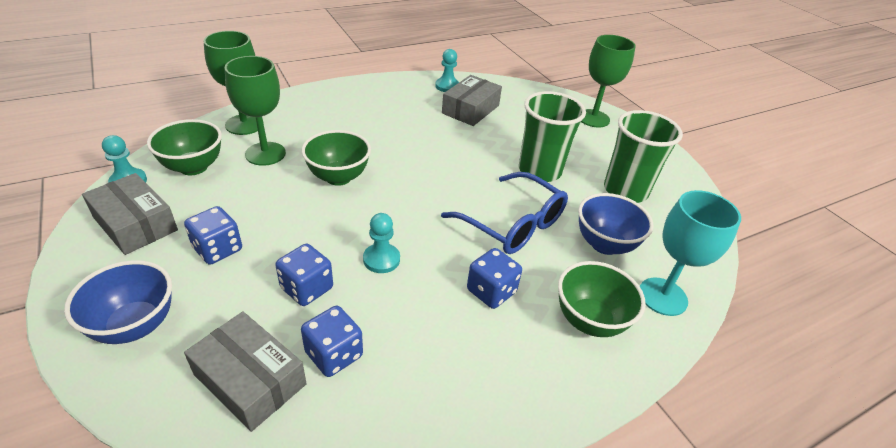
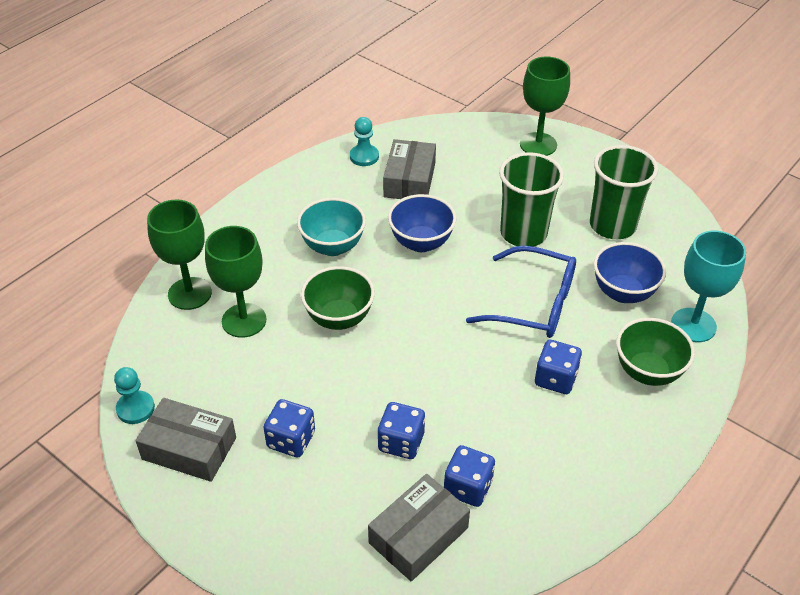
camera: 20 degrees left, 5 degrees up
blue bowl [64,260,172,344] -> blue bowl moved to [388,194,456,252]
green bowl [147,119,222,175] -> none
grey box [184,311,307,432] -> grey box turned 60 degrees counterclockwise [368,474,470,582]
turquoise pawn [363,213,400,273] -> none
none -> turquoise bowl [297,198,366,256]

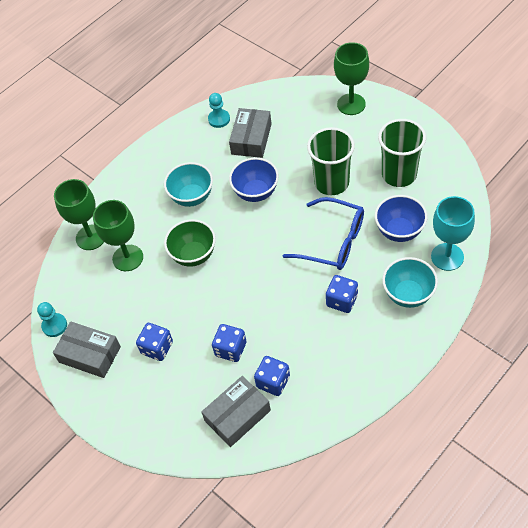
camera: 10 degrees right, 10 degrees up
green bowl [616,318,695,386] -> turquoise bowl [382,257,438,308]

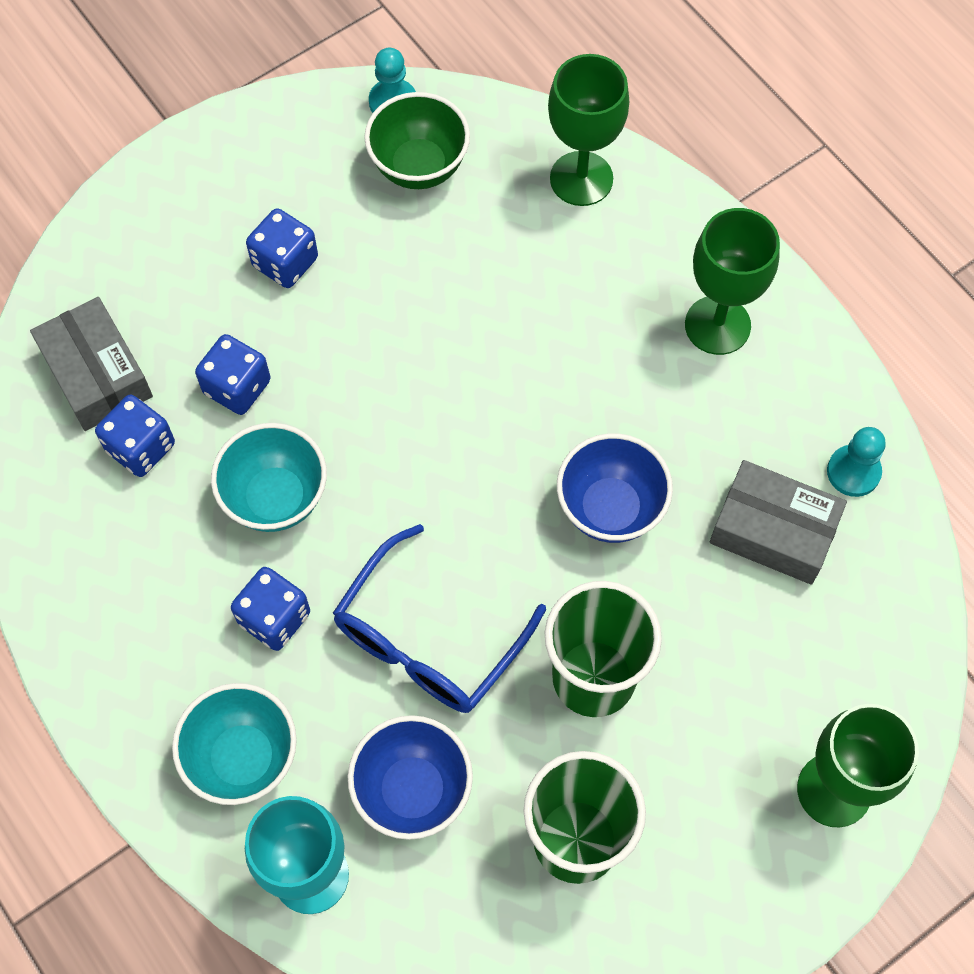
camera: 95 degrees right, 10 degrees up
grey box [53,321,121,378] -> none
green goblet [93,200,143,271] -> green goblet moved to [685,208,780,355]
turquoise bowl [164,162,213,207] -> turquoise bowl moved to [211,423,327,532]
green bowl [164,219,216,267] -> green bowl moved to [364,92,470,189]

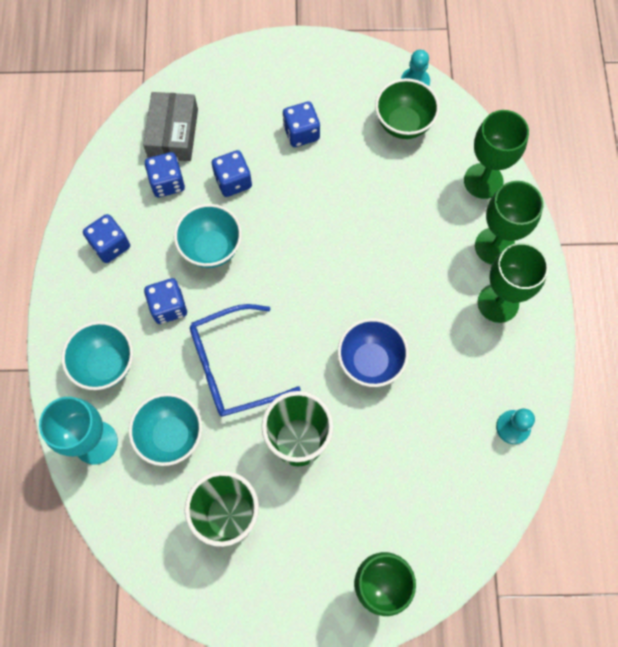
camera: 35 degrees right, 5 degrees up
blue bowl [348,715,473,840] -> turquoise bowl [129,393,202,466]
grey box [710,460,847,585] -> none
none -> blue dice [83,214,130,263]
none -> green goblet [475,181,544,265]

